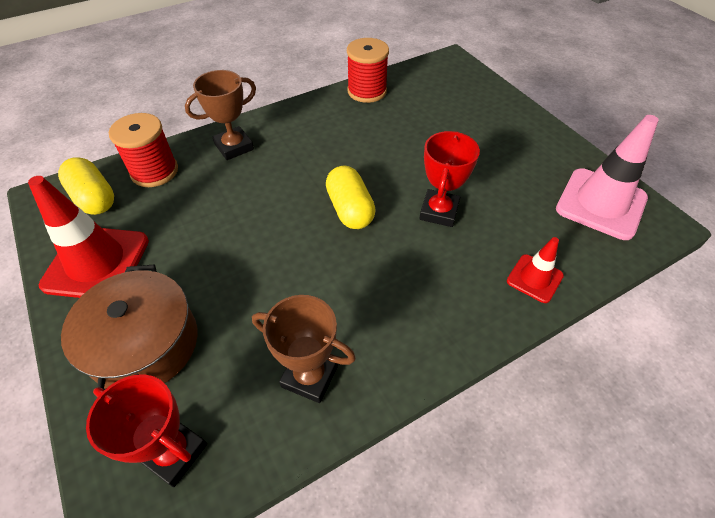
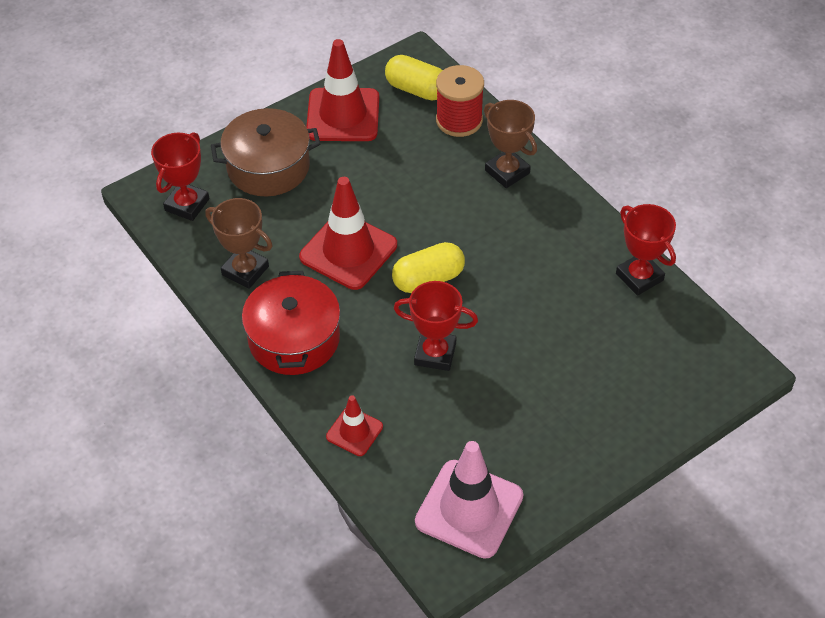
camera: 85 degrees right, 0 degrees up
yellow capsule [58,157,114,215] -> yellow capsule turned 75 degrees clockwise [385,55,443,101]
brown trophy [252,295,356,403] -> brown trophy turned 75 degrees counterclockwise [205,198,273,289]
red spool [347,38,389,103] -> red trophy [616,204,676,296]
none -> red pot [242,271,340,375]
none -> red traffic cone [299,177,397,290]

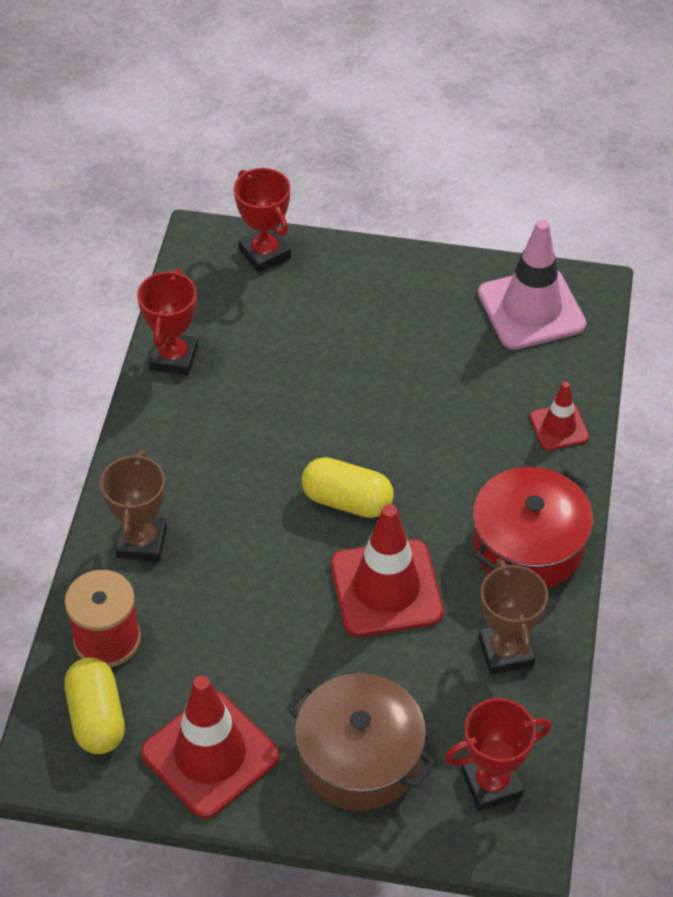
camera: 135 degrees left, 0 degrees up
red trophy [393,281,478,371] -> red trophy moved to [234,168,291,273]

